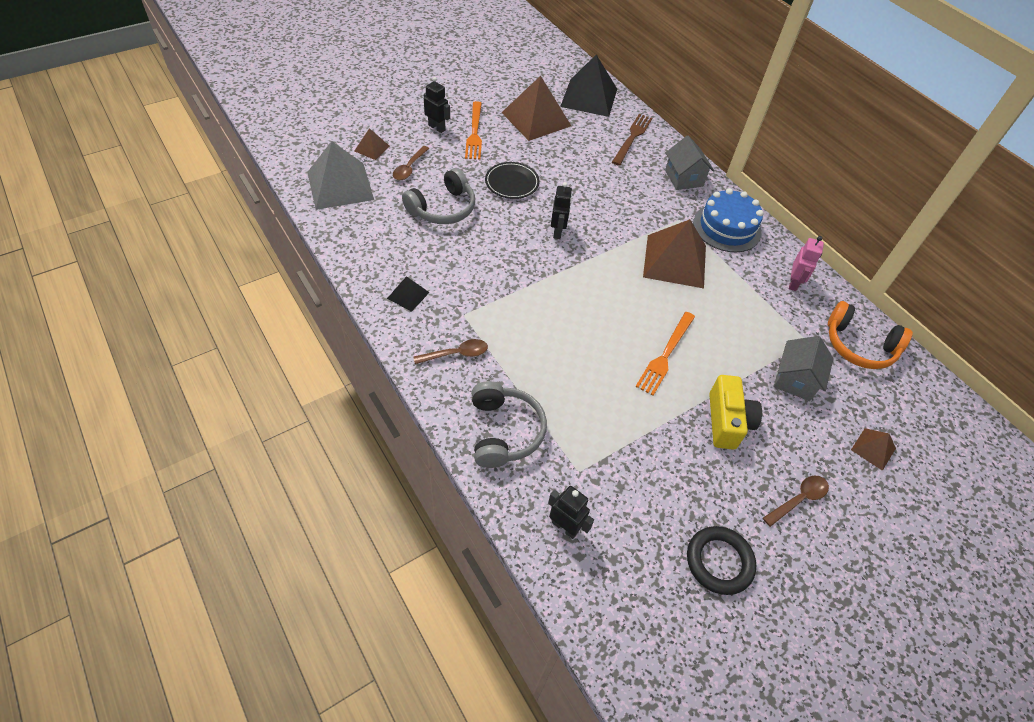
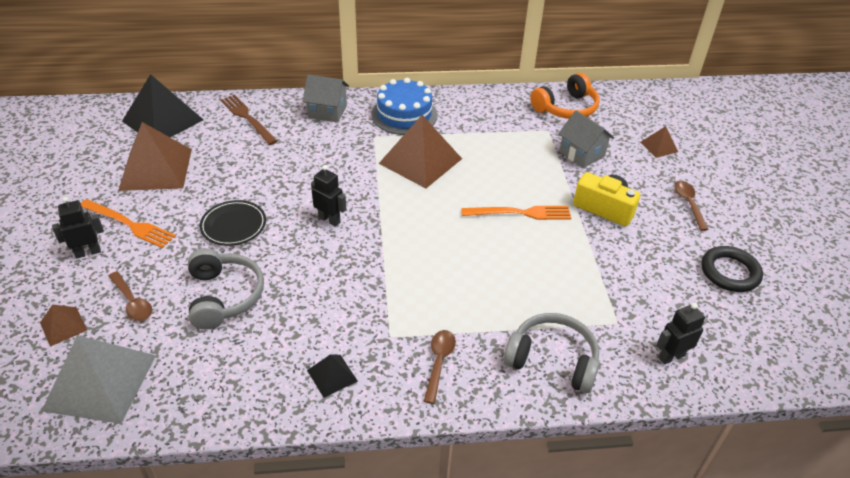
camera: 60 degrees left, 10 degrees down
orange fork [635,312,695,396] -> orange fork turned 60 degrees counterclockwise [461,206,571,220]
pink robot [789,236,824,291] -> none

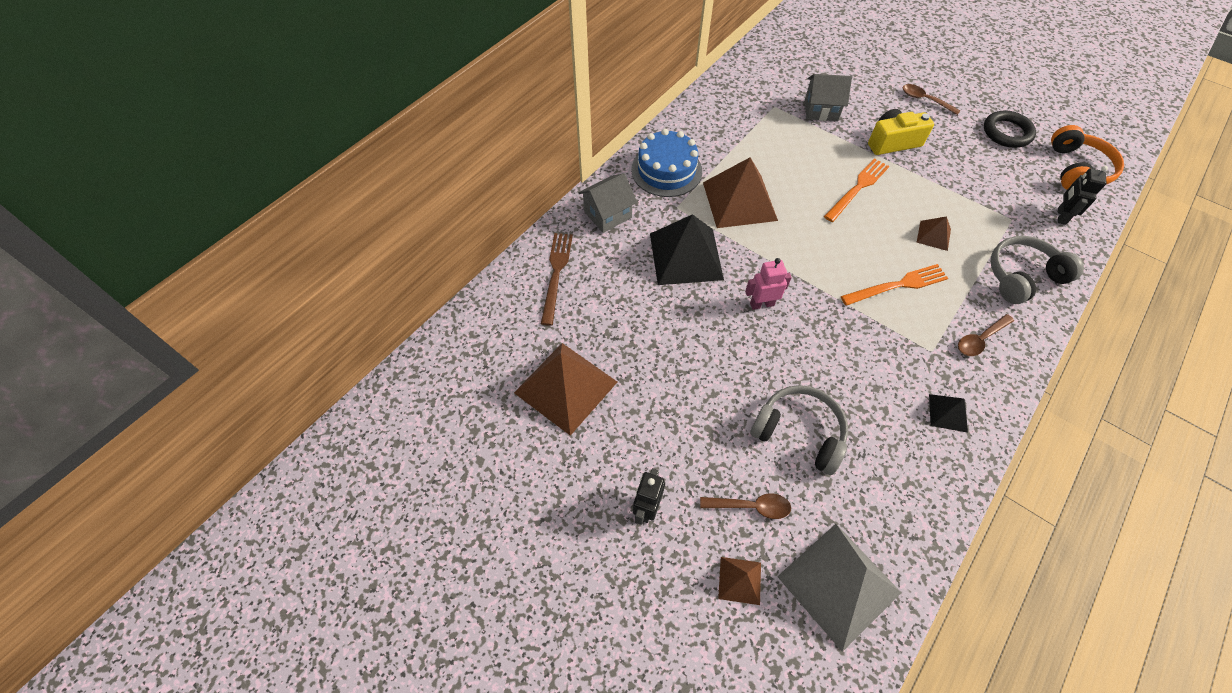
camera: 45 degrees left, 15 degrees up
orange fork [81,199,176,248] -> orange fork moved to [841,264,948,306]
black pyramid [122,74,204,137] -> black pyramid moved to [650,214,724,285]
black plate [199,200,266,246] -> none
brown fork [220,94,278,145] -> brown fork turned 90 degrees clockwise [541,233,573,326]
black robot [311,165,346,227] -> pink robot [745,258,792,310]
brown spoon [424,330,456,404] -> brown spoon turned 90 degrees counterclockwise [958,314,1014,356]
orange headphones [530,73,600,119] -> orange headphones moved to [1051,125,1124,190]
brown pyramid [640,126,678,158] -> brown pyramid moved to [917,216,951,251]

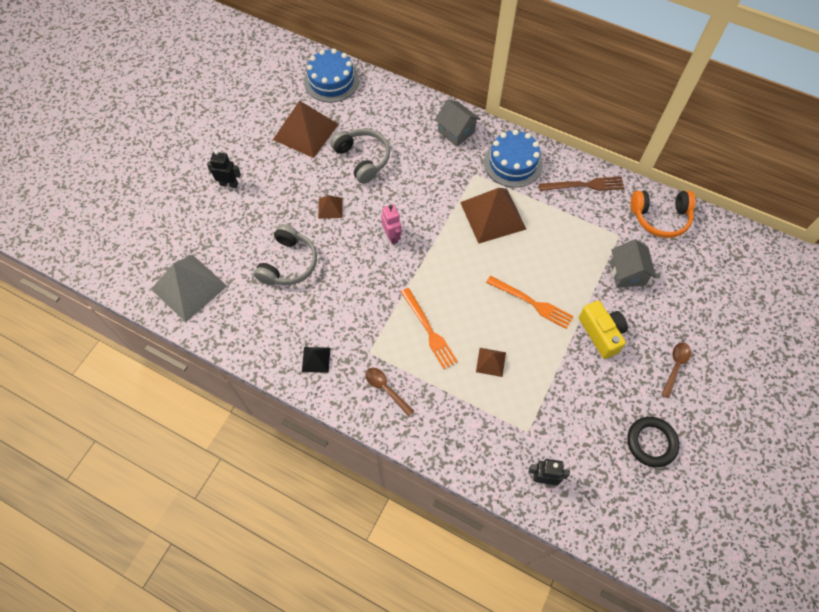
camera: 80 degrees right, 5 degrees up
brown fork [541,233,573,326] -> brown fork moved to [539,177,624,191]
black pyramid [650,214,724,285] -> none
brown spoon [700,493,791,519] -> none
brown pyramid [718,557,761,605] -> brown pyramid moved to [318,195,343,219]
grey headphones [990,236,1084,304] -> grey headphones moved to [330,129,390,184]
orange headphones [1051,125,1124,190] -> orange headphones moved to [631,191,696,238]
none -> blue cake [304,49,359,103]

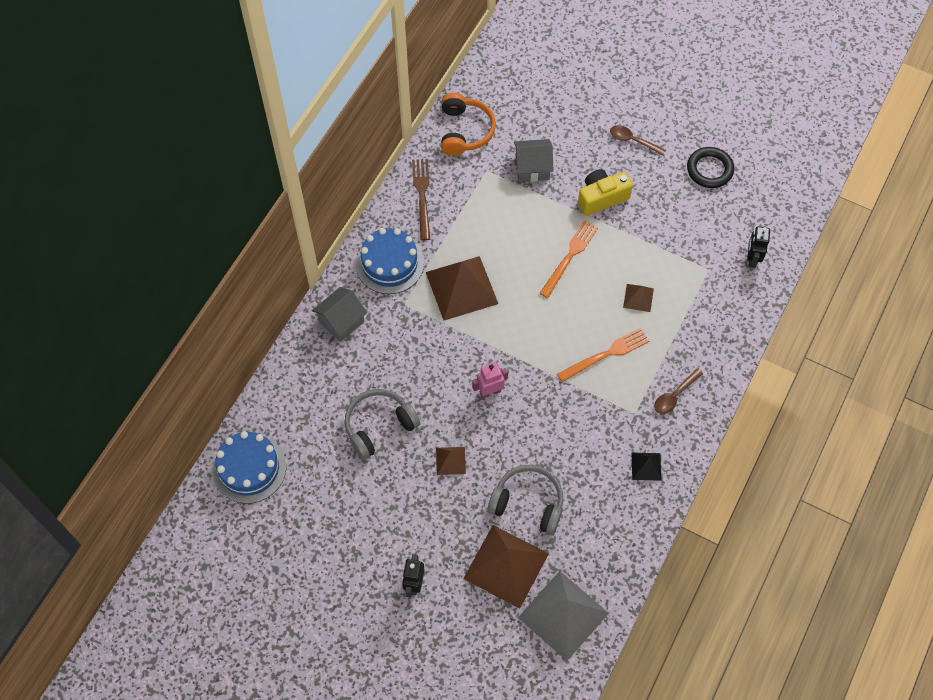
camera: 90 degrees left, 0 degrees up
brown pyramid [273,100,339,158] -> brown pyramid moved to [463,525,549,609]

